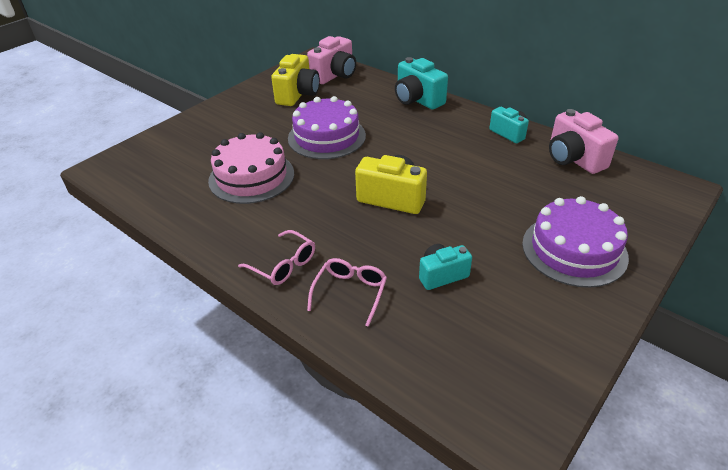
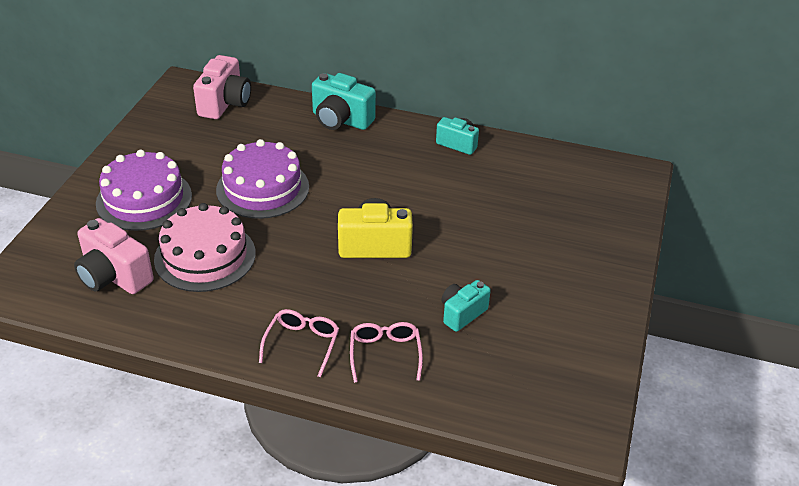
camera: 25 degrees left, 0 degrees up
pink glasses [238,230,315,285] -> pink glasses turned 90 degrees counterclockwise [259,309,339,378]
yellow camera [271,54,320,106] -> none
purple cake [522,196,629,288] -> purple cake moved to [96,150,192,231]
pink camera [549,109,619,174] -> pink camera moved to [74,218,154,294]

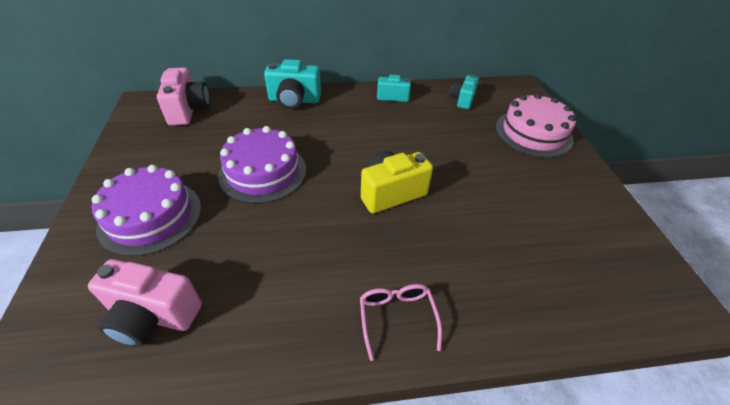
camera: 25 degrees left, 5 degrees up
pink cake [154,203,256,292] -> pink cake moved to [496,93,576,158]
pink glasses [350,322,423,383] -> none
turquoise camera [441,280,491,332] -> turquoise camera moved to [450,75,479,109]

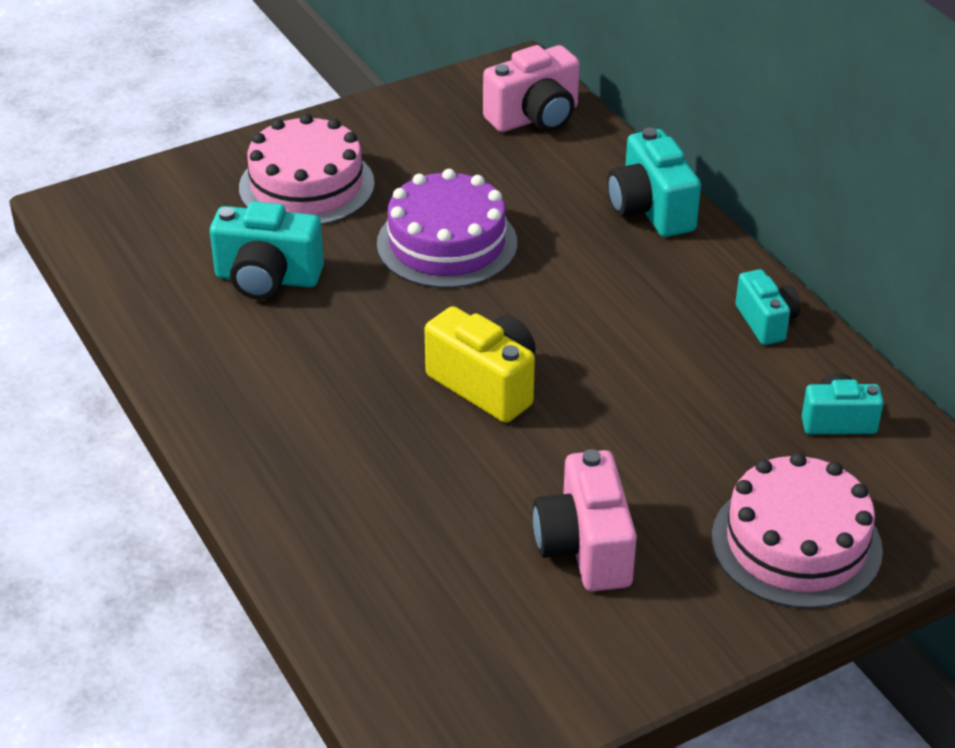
camera: 70 degrees right, 5 degrees down
pink camera [88,259,202,347] -> pink camera moved to [533,449,637,592]
purple cake [92,165,201,256] -> pink cake [239,114,375,225]
pink glasses [360,284,442,361] -> none
none -> turquoise camera [210,201,324,299]

